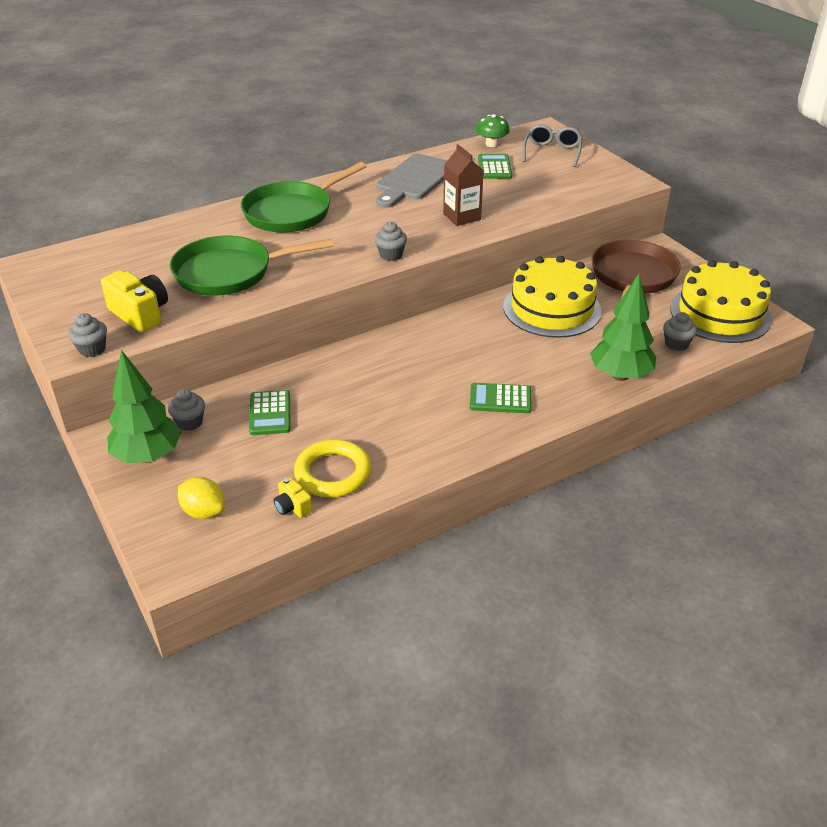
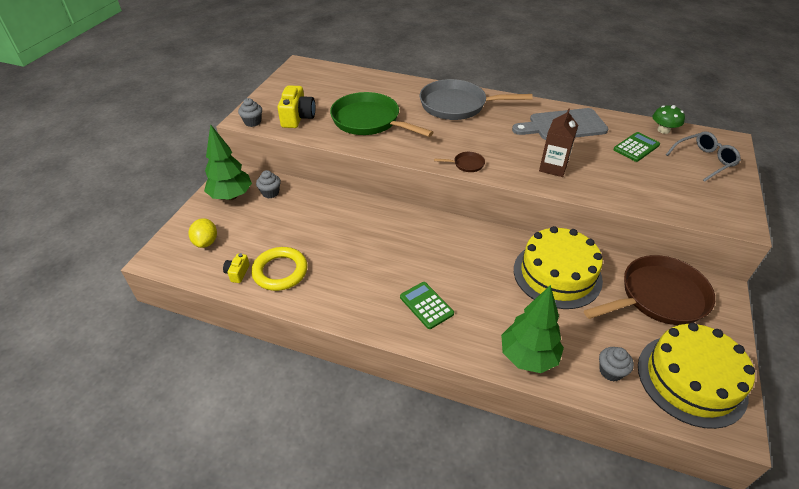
camera: 50 degrees right, 5 degrees up
green pan [241,162,367,233] -> grey pan [420,79,533,120]
green calculator [249,390,291,435] -> none
grey cupcake [375,222,407,261] -> brown pan [434,152,485,172]

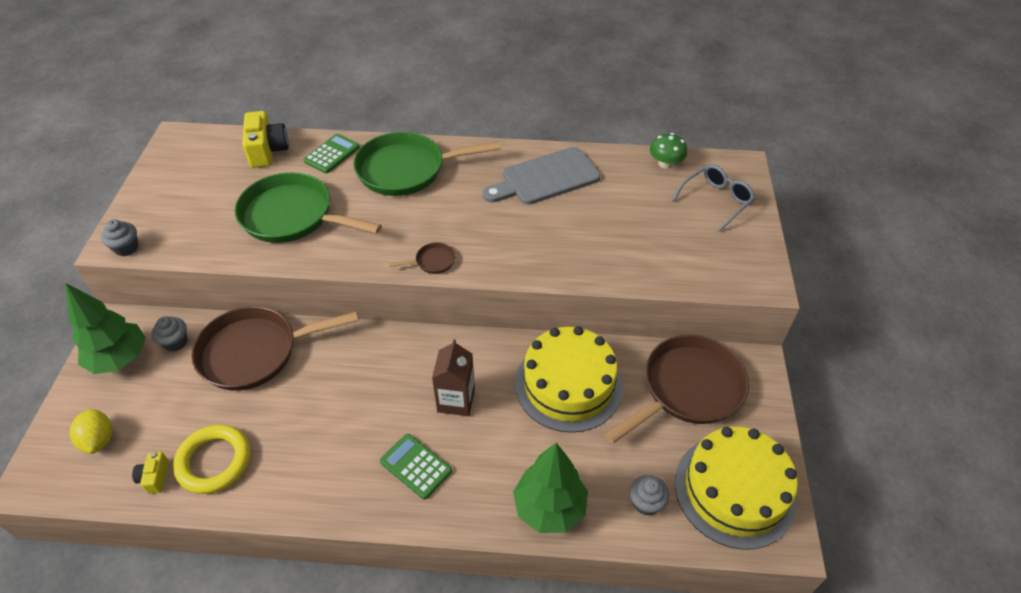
camera: 15 degrees left, 5 degrees up
yellow camera [277,85,315,128] -> yellow camera moved to [242,111,289,168]
grey pan [420,79,533,120] -> green pan [353,132,501,196]
brown carton [539,108,578,177] -> brown carton moved to [432,339,475,416]
green calculator [613,132,660,162] -> green calculator moved to [303,134,360,173]
none -> brown pan [191,306,359,391]

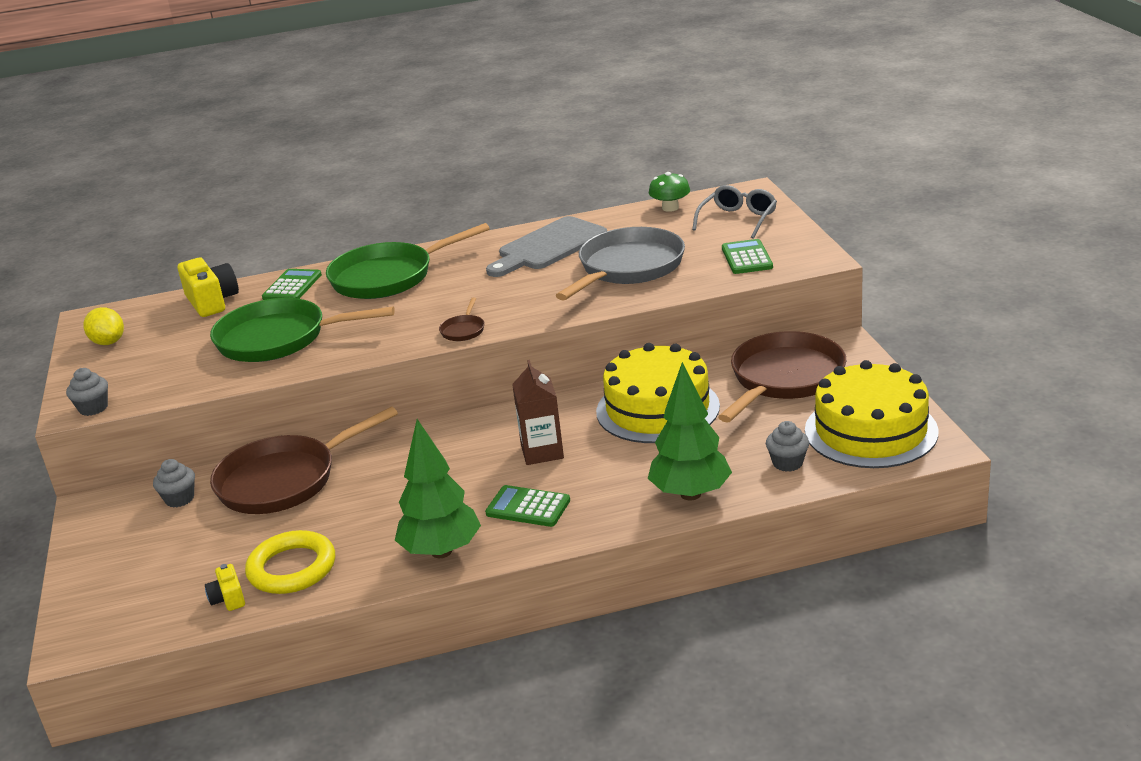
camera: 15 degrees left, 20 degrees down
green tree [65,283,146,374] -> green tree moved to [395,419,481,558]
yellow lemon [69,409,112,454] -> yellow lemon moved to [83,307,124,345]
brown pan [389,243,455,274] -> brown pan turned 135 degrees clockwise [439,297,485,341]
none -> grey pan [556,227,685,300]
none -> green calculator [722,239,773,274]

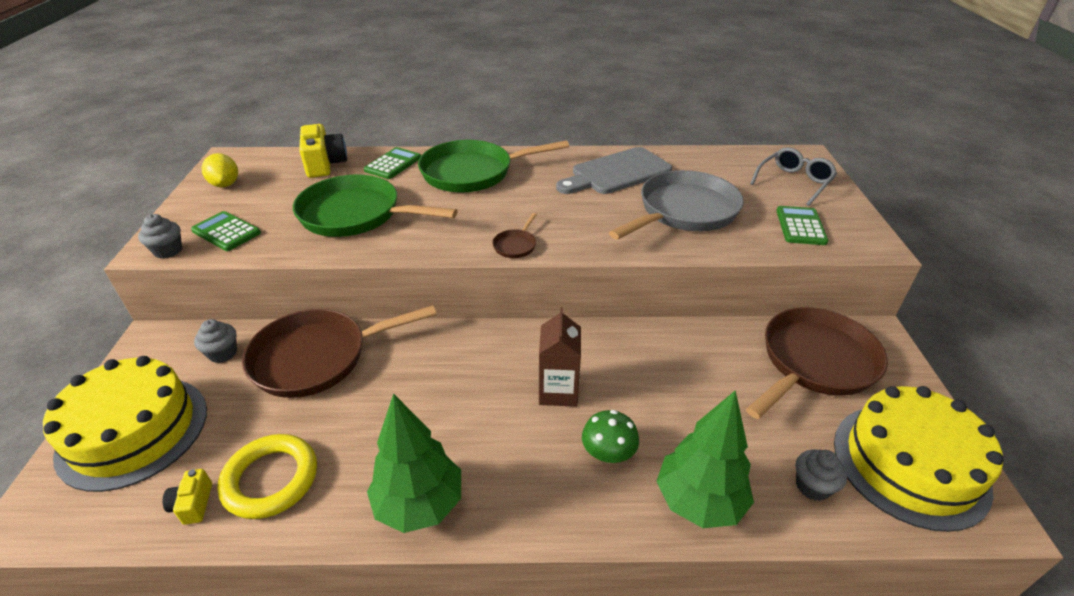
camera: 10 degrees right, 10 degrees up
green calculator [485,485,570,527] -> green calculator moved to [191,211,261,251]
yellow cake [596,343,720,443] -> yellow cake moved to [43,356,207,492]
green mushroom [649,172,690,212] -> green mushroom moved to [582,410,639,463]

